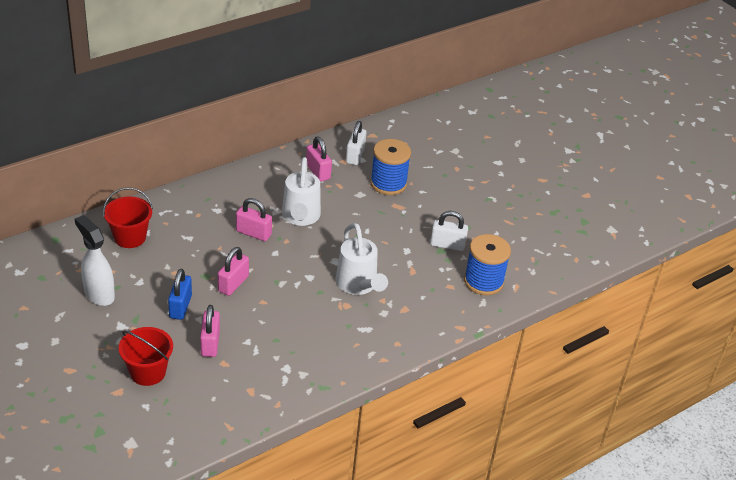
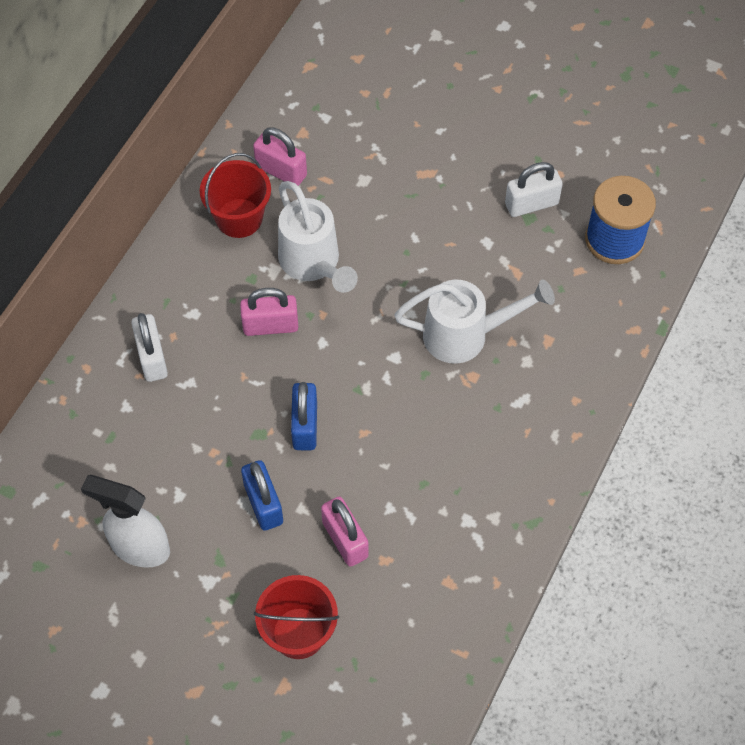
camera: 25 degrees left, 20 degrees up
red bucket [103,187,153,248] -> red bucket moved to [200,153,271,238]
pink padlock [218,247,249,296] -> blue padlock [291,382,317,450]
white watering can [336,223,388,295] -> white watering can turned 45 degrees counterclockwise [394,280,555,364]
white padlock [346,121,366,165] -> white padlock moved to [132,313,168,382]
blue spool [370,139,411,195] -> none

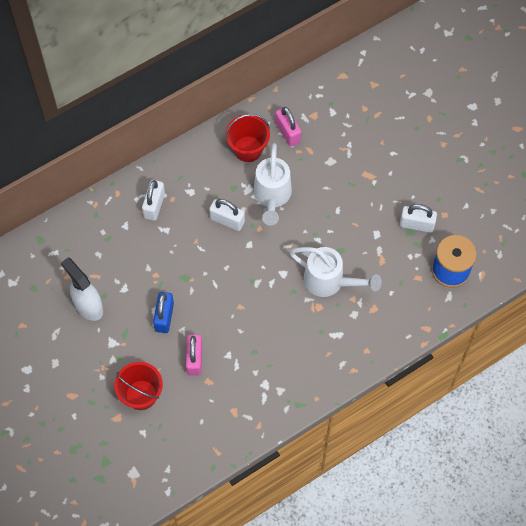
camera: 30 degrees right, 5 degrees up
pink padlock [240,288,298,336] -> white padlock [209,199,245,231]
blue padlock [291,382,317,450] -> none

